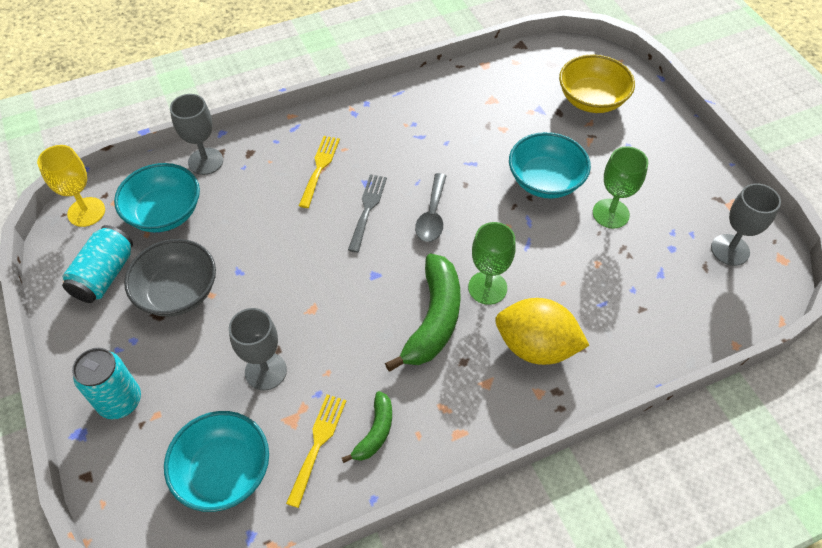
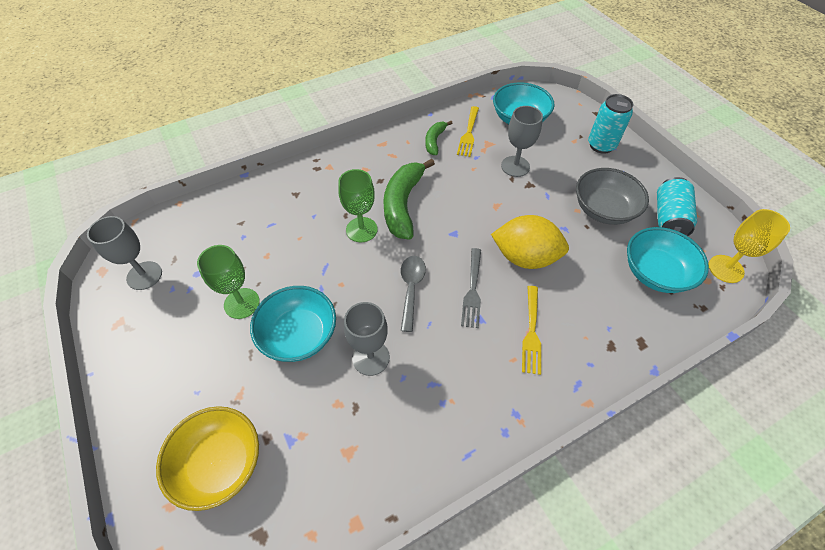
camera: 175 degrees right, 0 degrees up
grey goblet [170,94,223,175] -> grey goblet moved to [344,302,390,376]
yellow lemon [495,298,590,365] -> yellow lemon moved to [491,215,569,269]

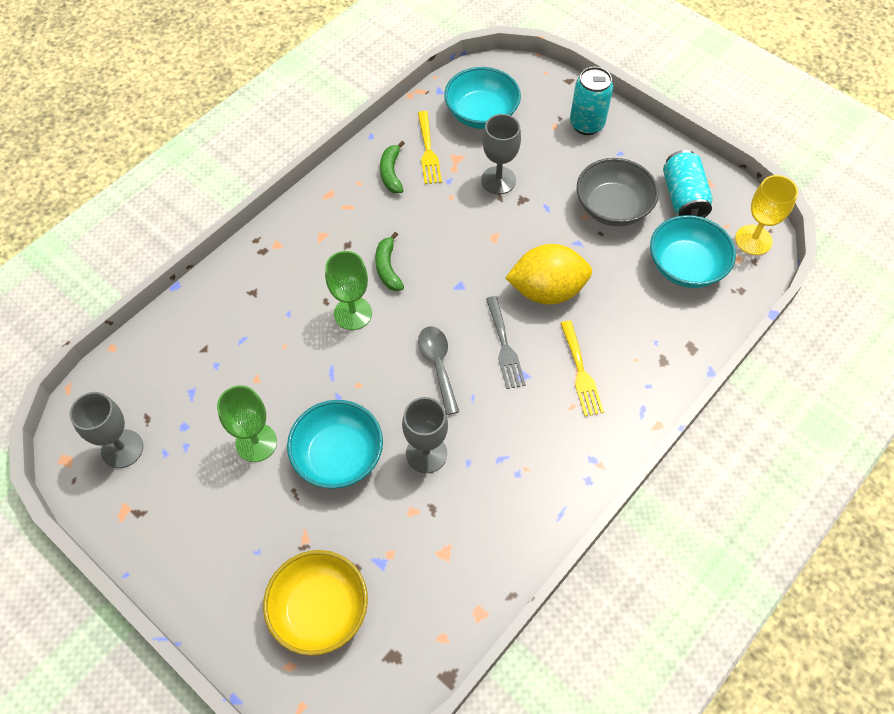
camera: 20 degrees left, 5 degrees up
green banana [383,159,435,240] -> green banana [375,232,404,291], size x0.54

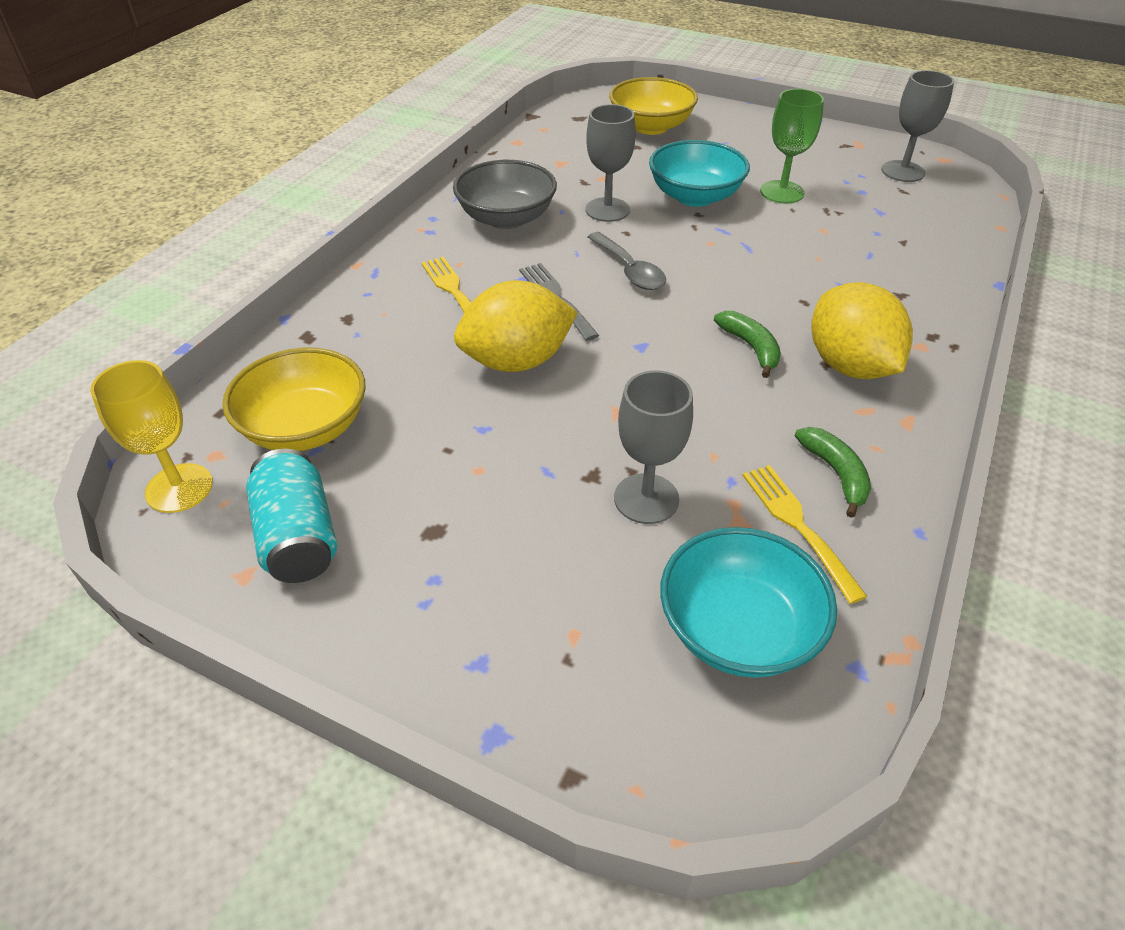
camera: 165 degrees right, 15 degrees down
green goblet [325,251,372,330] -> none
turquoise can [570,67,613,135] -> none
grey bowl [577,158,659,226] -> grey bowl moved to [453,160,557,229]
turquoise bowl [650,215,736,288] -> yellow bowl [222,348,366,451]
none -> yellow lemon [811,282,913,379]

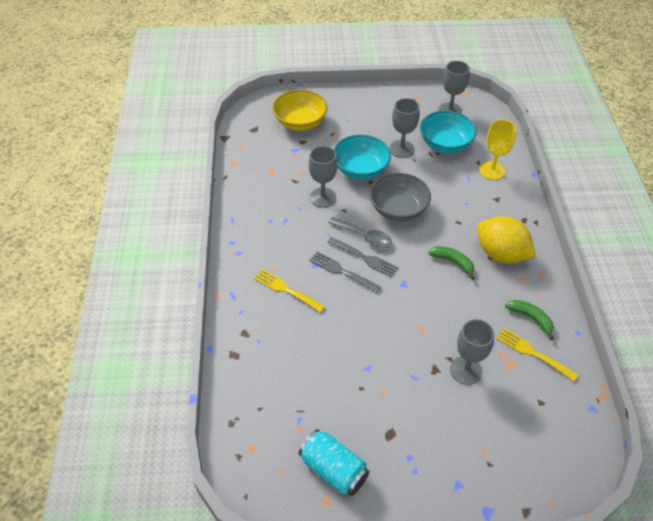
camera: 30 degrees left, 5 degrees up
yellow goblet [90,360,213,513] -> yellow goblet moved to [479,119,516,180]
yellow bowl [222,348,366,451] -> none
grey bowl [453,160,557,229] -> grey bowl moved to [369,173,431,222]
yellow lemon [454,280,578,372] -> none
turquoise bowl [660,527,837,678] -> turquoise bowl moved to [420,111,477,153]
green goblet [760,89,824,204] -> grey goblet [389,98,420,158]
none -> grey fork [327,237,399,278]

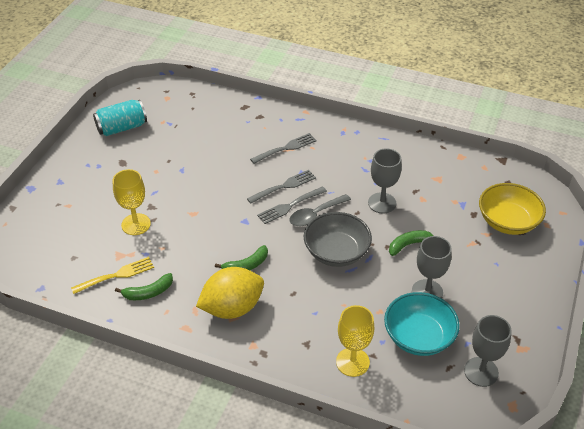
camera: 115 degrees right, 5 degrees down
yellow fork [254,269,325,313] -> grey fork [250,133,316,164]
turquoise bowl [333,135,391,180] -> green banana [389,230,433,256]
grey goblet [450,319,495,385] -> yellow goblet [113,169,151,235]

